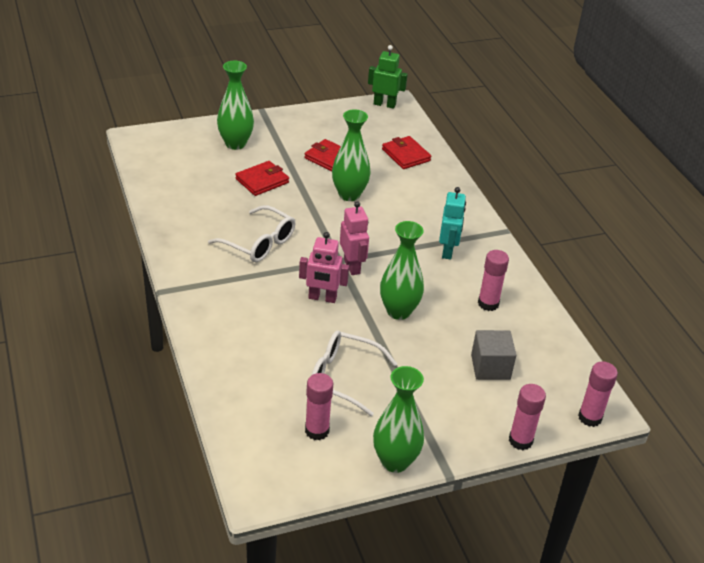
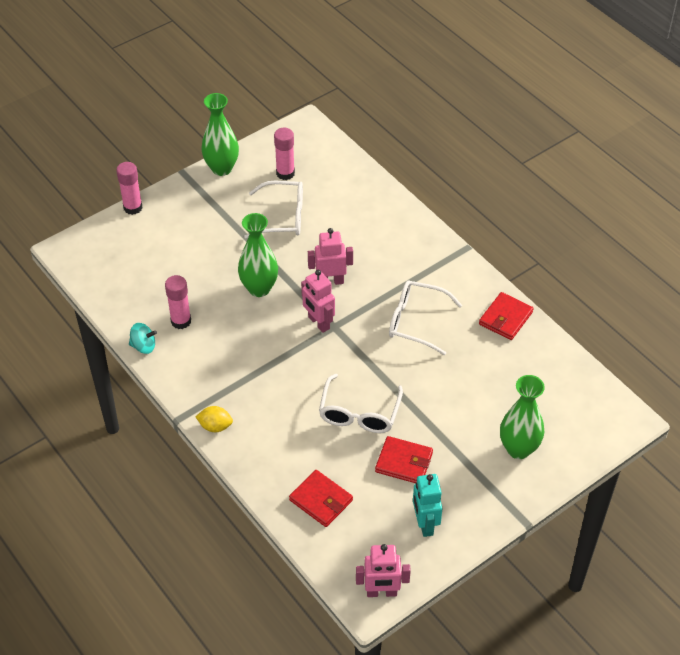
camera: 165 degrees right, 10 degrees up
red wallet [235,161,289,196] -> red wallet moved to [479,292,534,340]
green vase [332,109,371,201] -> white glasses [319,373,403,433]
green robot [368,45,408,109] -> pink robot [356,544,411,597]
turquoise robot [439,187,466,260] -> turquoise robot moved to [413,474,442,537]
grey cube [471,330,516,380] -> none
pink glue stick [578,362,618,427] -> none
none -> turquoise spinning top [129,323,157,354]
none -> yellow lemon [195,406,233,432]

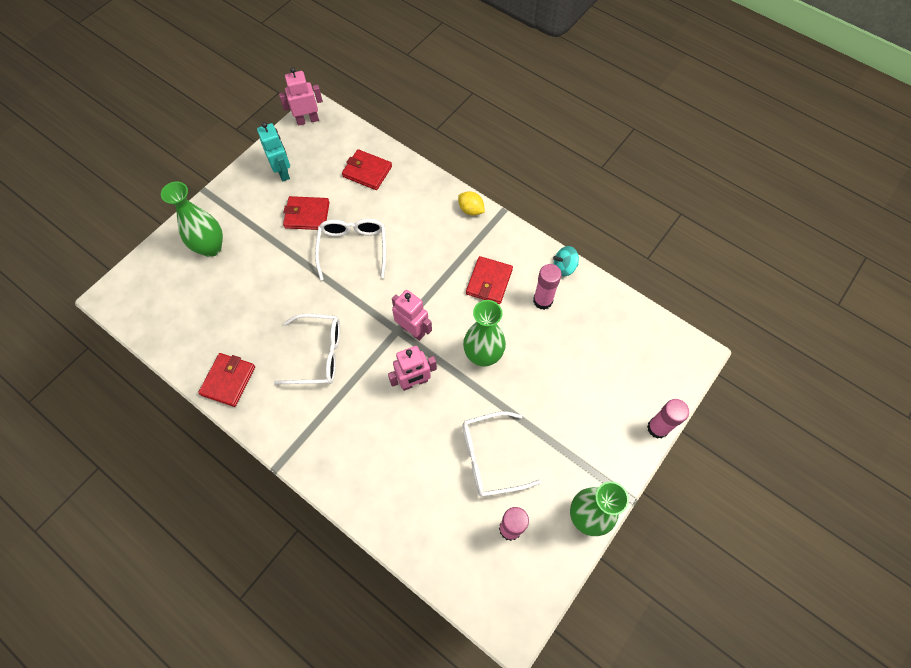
camera: 165 degrees right, 15 degrees up
yellow lemon [195,406,233,432] -> yellow lemon turned 45 degrees clockwise [458,191,485,216]
none -> red wallet [466,256,513,304]

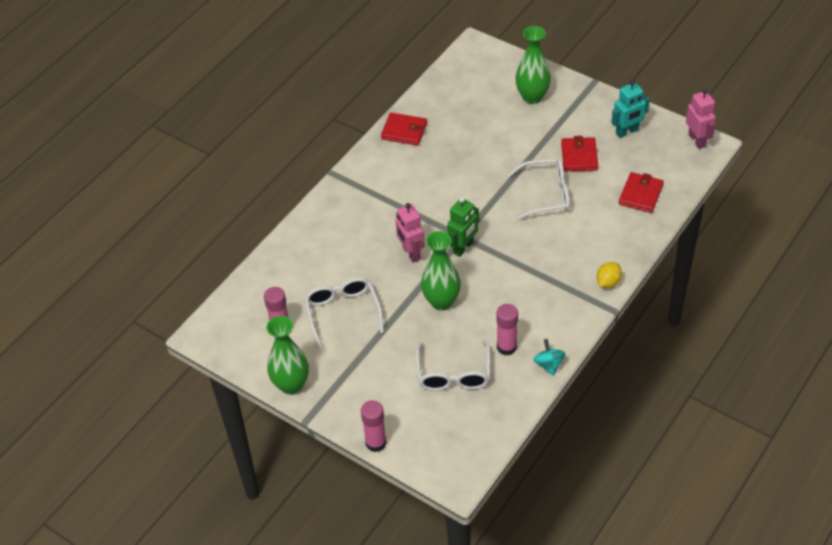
camera: 90 degrees right, 15 degrees down
white glasses [274,314,340,385] -> white glasses moved to [415,340,491,391]
pink robot [392,290,432,341] -> green robot [447,197,479,257]
red wallet [466,256,513,304] -> none

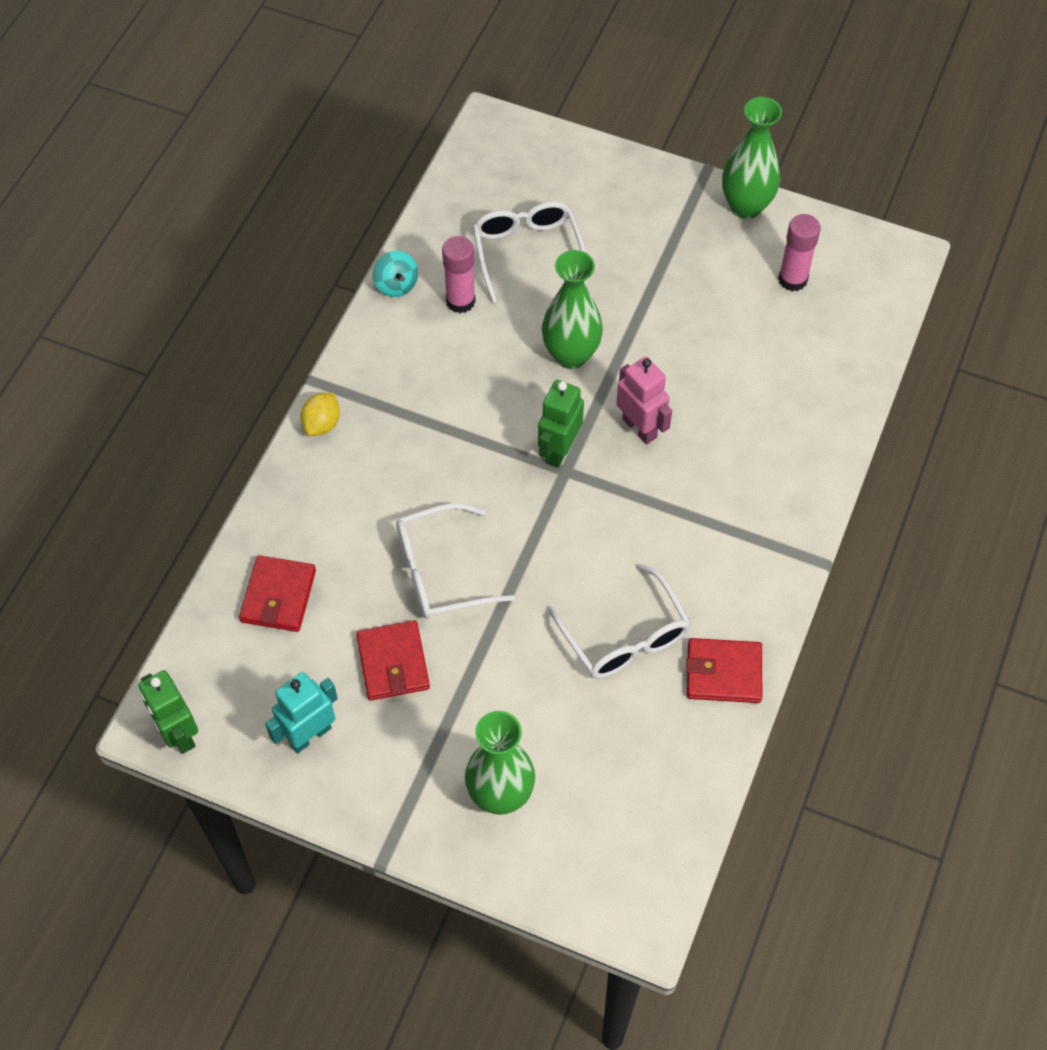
camera: 165 degrees right, 10 degrees up
white glasses [304,277,384,349] -> white glasses moved to [548,563,691,679]
pink glue stick [361,400,387,452] -> none
pink robot [686,89,716,149] -> green robot [138,670,198,754]

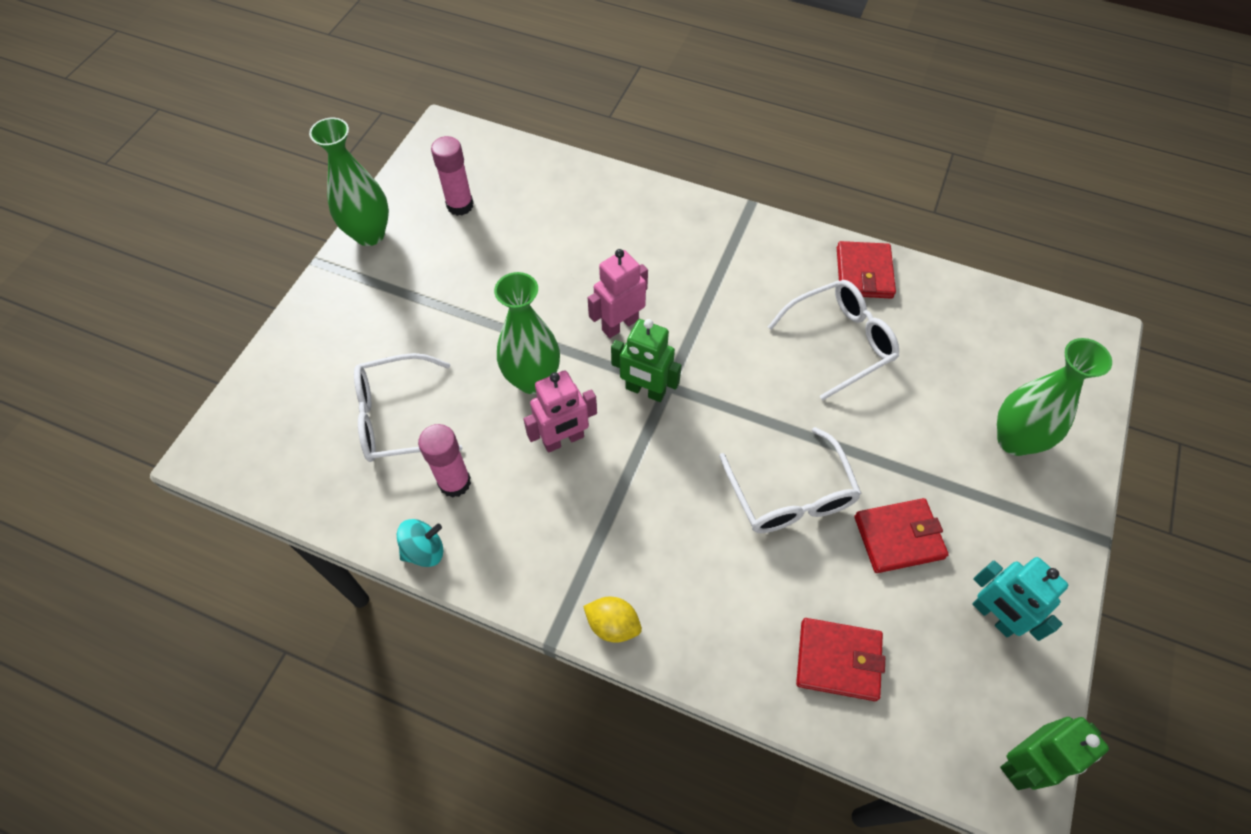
camera: 90 degrees left, 0 degrees up
none -> pink robot [523,370,597,453]

